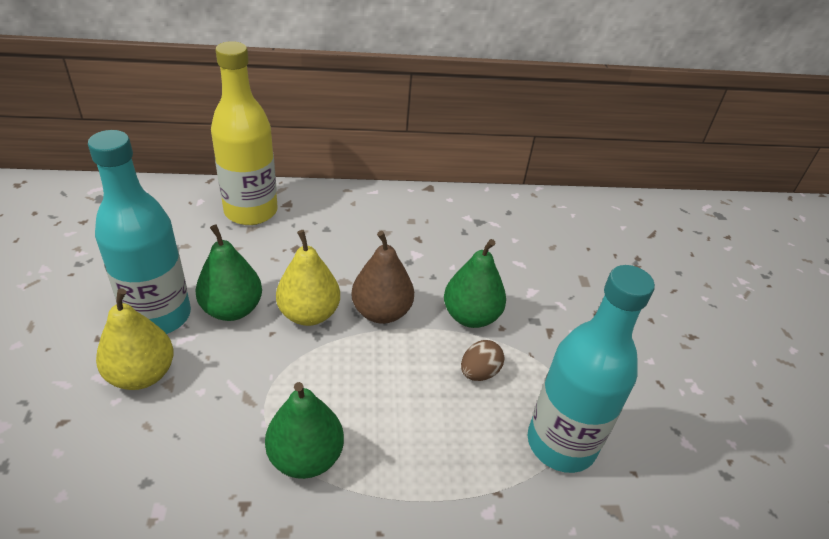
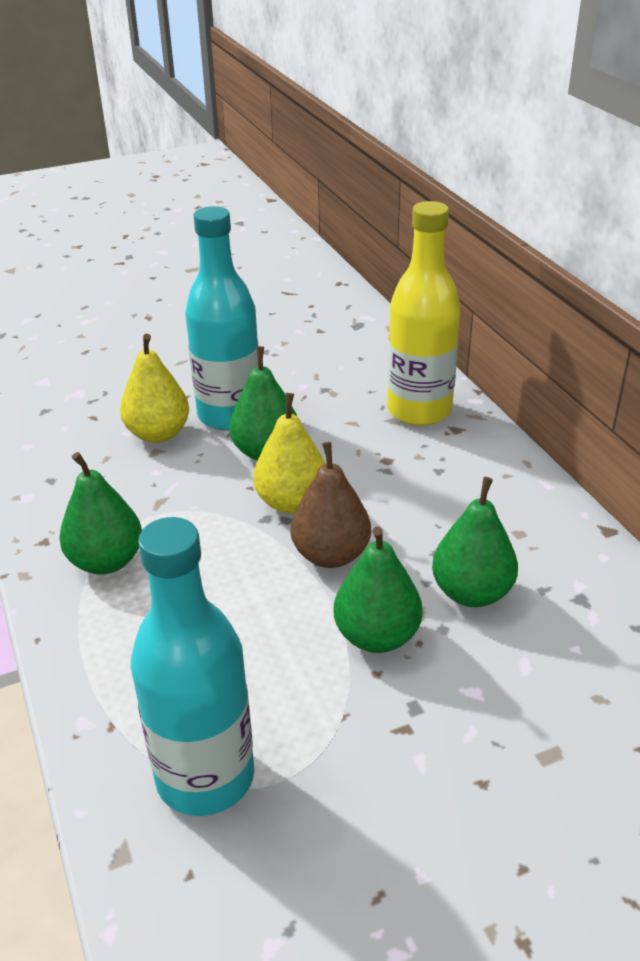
camera: 75 degrees right, 5 degrees down
brown egg [461,340,504,381] -> none
none -> green pear [432,477,518,607]

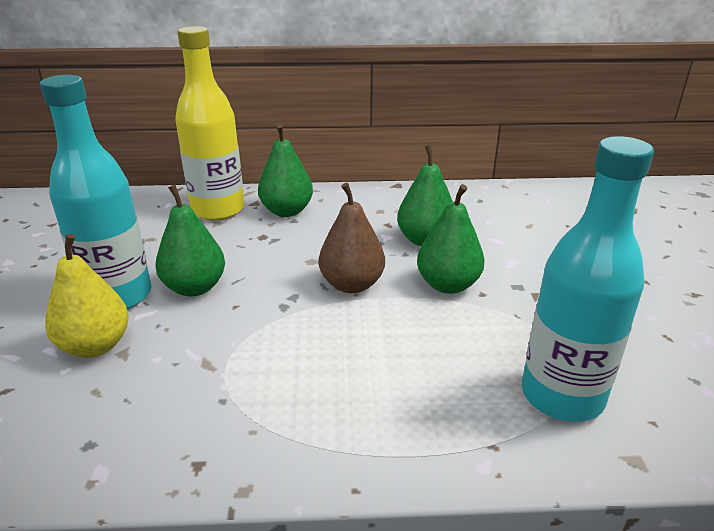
camera: 70 degrees left, 5 degrees down
green pear [59,452,142,575] -> green pear moved to [258,124,313,217]
yellow pear [253,393,326,514] -> none

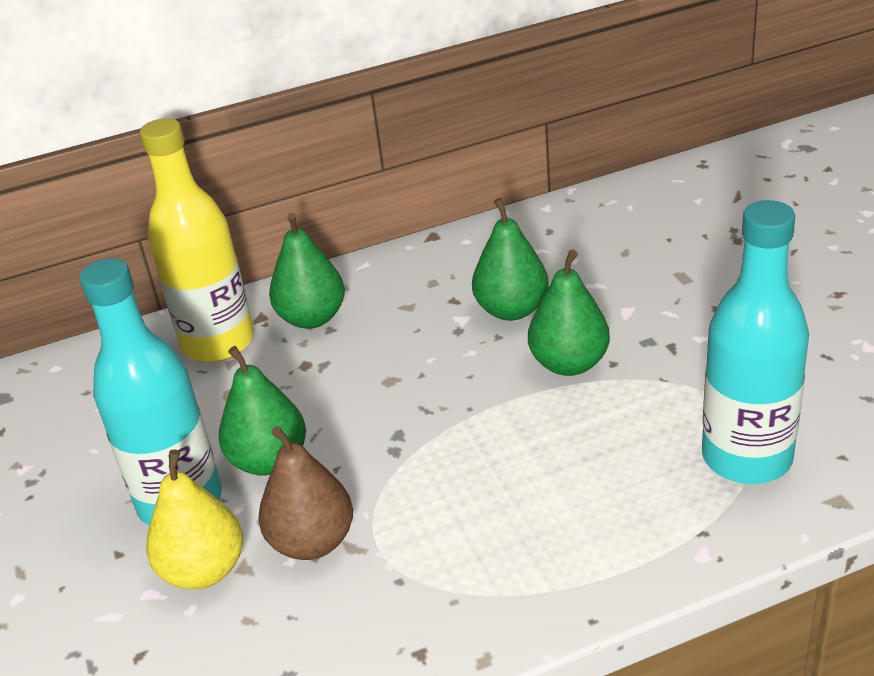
camera: 15 degrees left, 5 degrees up
brown pear [319,183,385,293] -> brown pear moved to [258,426,353,560]

